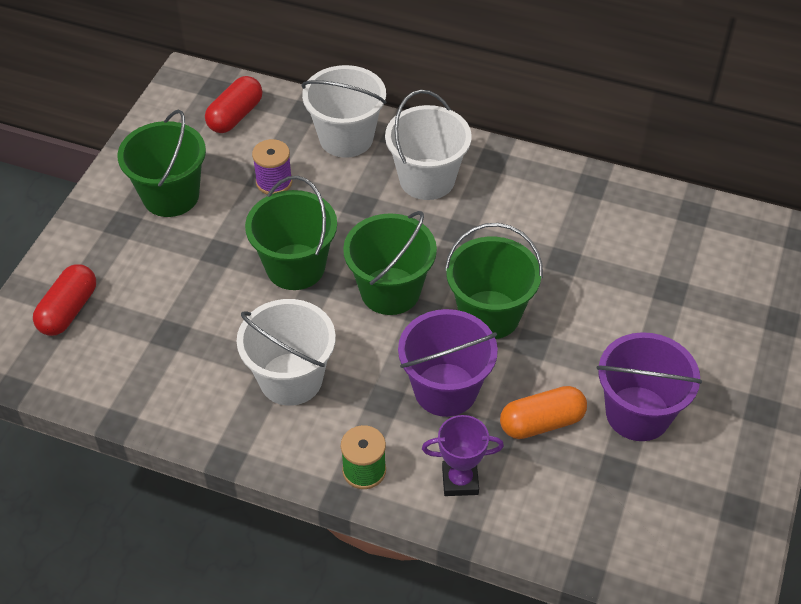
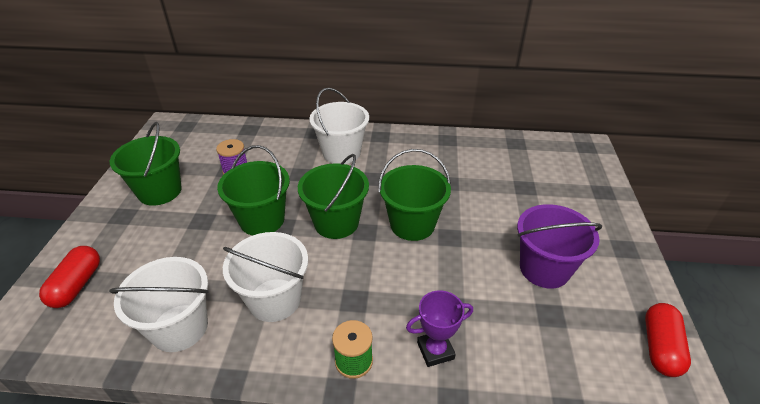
camera: 15 degrees left, 10 degrees down
red capsule [205,76,263,133] -> red capsule moved to [645,303,691,377]
white bucket [301,65,386,158] -> white bucket moved to [109,257,208,352]
purple bucket [398,309,498,417] -> none
orange capsule [500,386,587,439] -> none

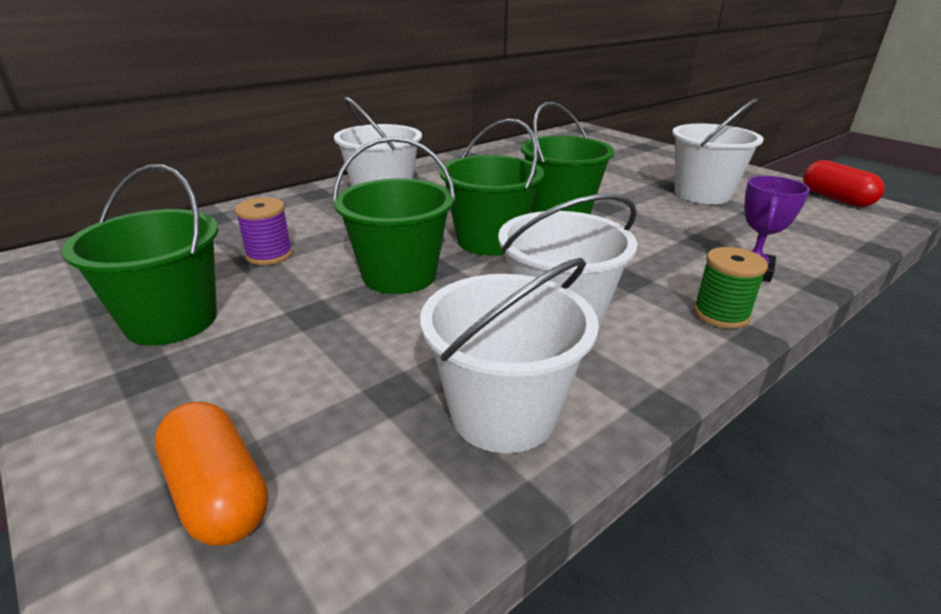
camera: 45 degrees left, 10 degrees down
red capsule [39,246,100,308] -> orange capsule [154,402,268,546]
purple bucket [517,204,602,288] -> white bucket [672,99,764,204]

